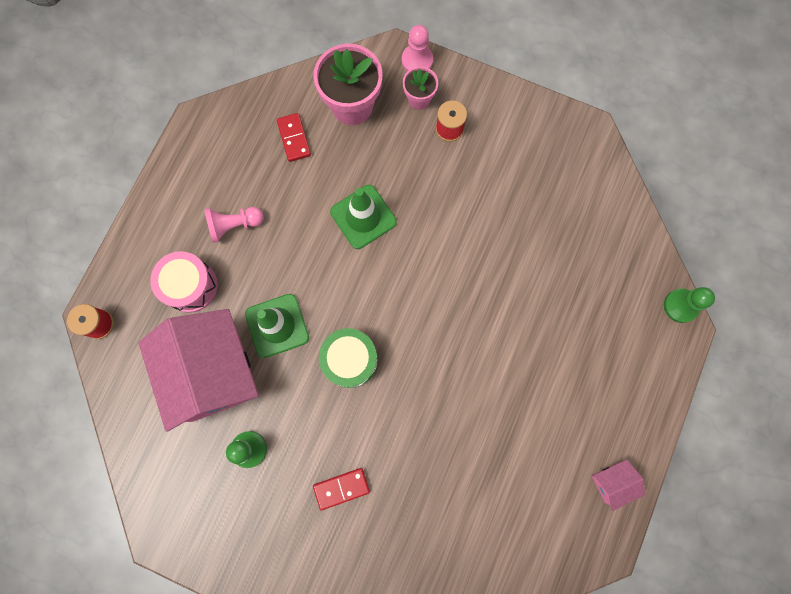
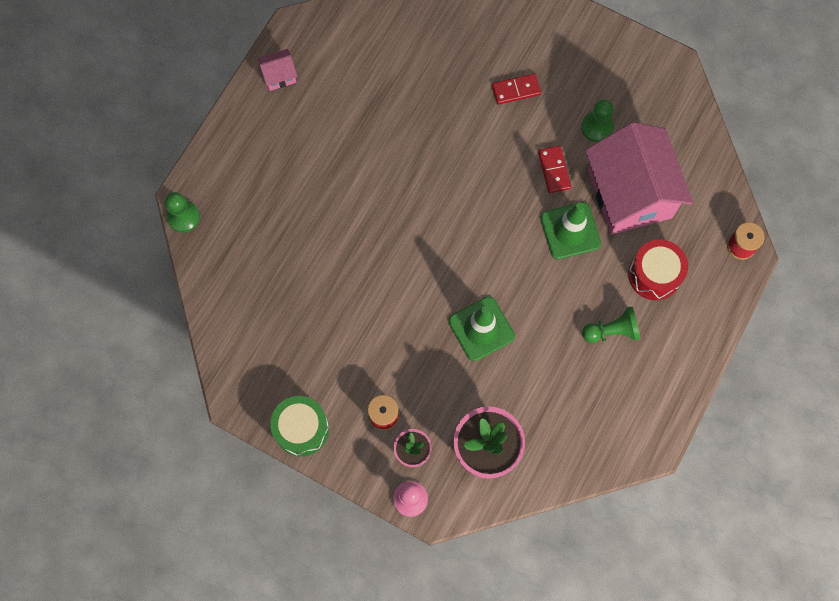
camera: 175 degrees left, 5 degrees down
pink drum [150,251,218,313] -> red drum [628,239,688,300]
pink pawn [204,207,264,243] -> green pawn [582,307,640,343]
red domino [277,113,311,162] -> red domino moved to [538,146,571,193]
green drum [319,328,378,388] -> green drum moved to [270,396,329,456]

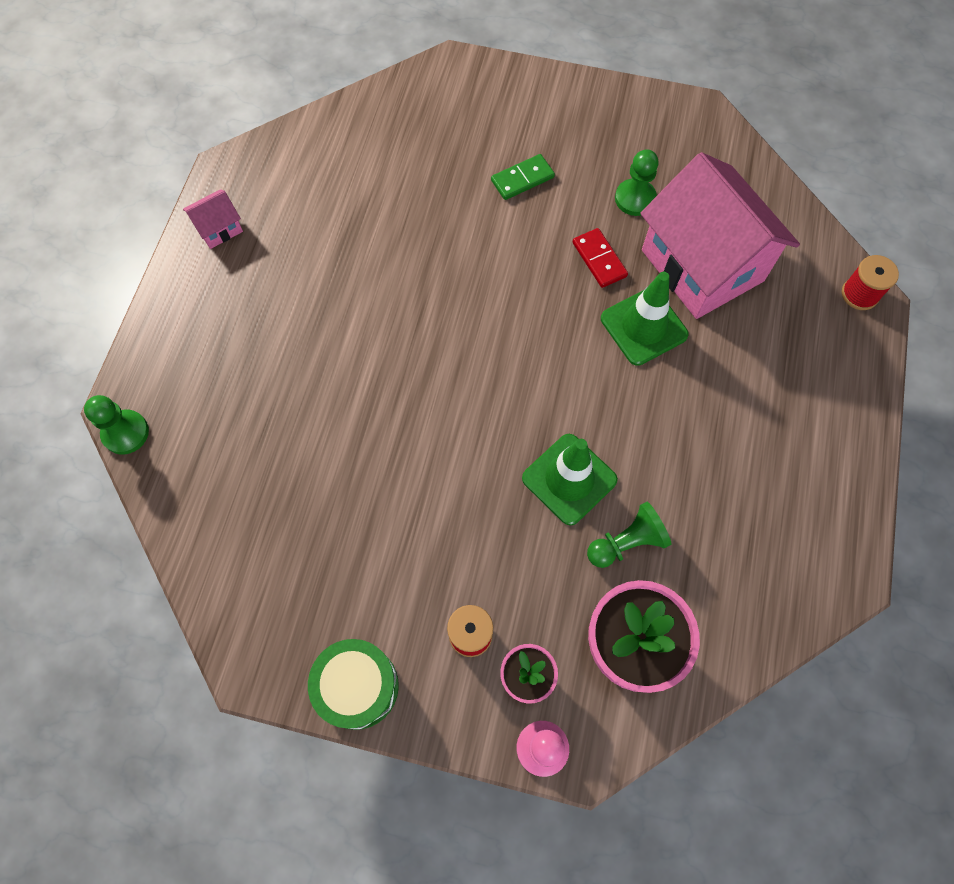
camera: 15 degrees left, 5 degrees down
red domino [492,73,541,105] -> green domino [491,154,555,200]
green pawn [582,307,640,343] -> green pawn moved to [587,502,671,568]
red drum [628,239,688,300] -> none

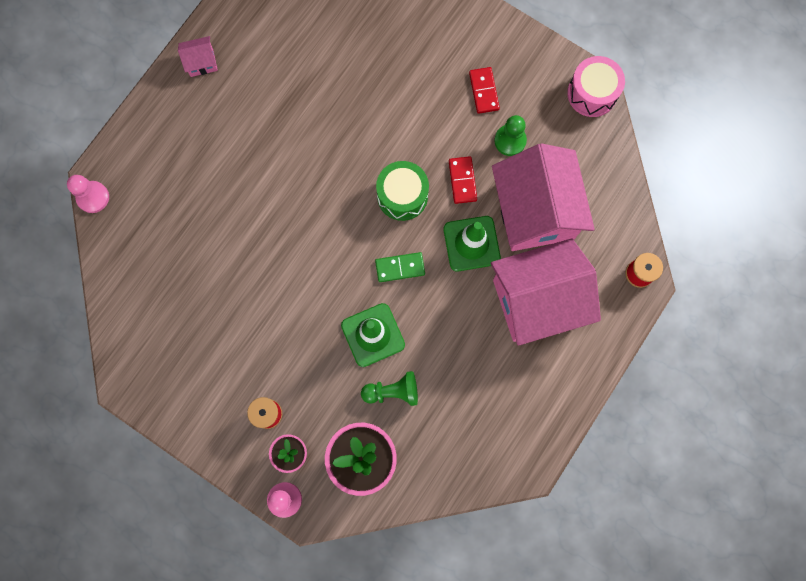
camera: 20 degrees right, 10 degrees up
green pawn [84,395,149,454] -> pink pawn [67,175,109,213]
green drum [308,639,399,730] -> green drum moved to [376,161,429,221]
green domino [491,154,555,200] -> green domino moved to [375,252,425,282]
none -> red domino [469,67,500,114]
none -> pink house [491,238,601,346]
none -> pink drum [567,56,625,117]

